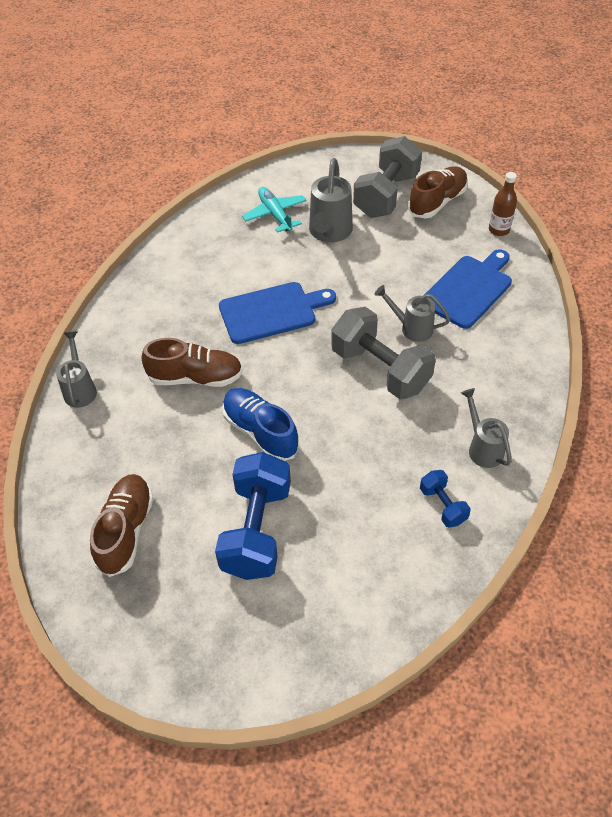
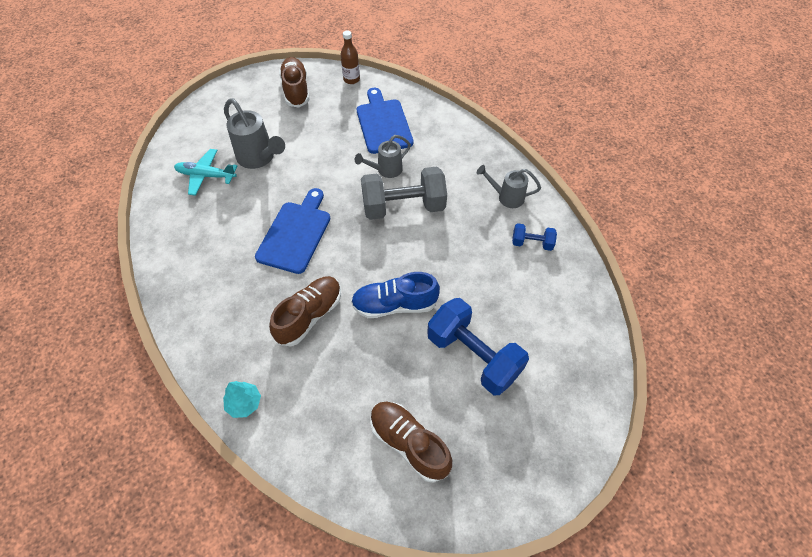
camera: 55 degrees left, 5 degrees up
grey watering can [56,331,97,408] -> turquoise tree [223,381,261,418]
grey dumbbell [353,136,422,218] -> none

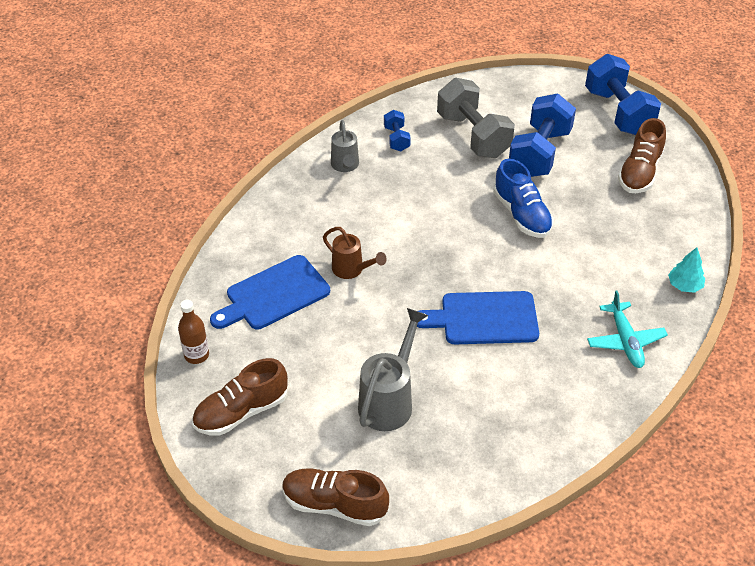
camera: 110 degrees left, 10 degrees down
turquoise plane [174,149,237,196] -> turquoise plane moved to [587,291,668,368]
brown shoe [269,276,341,347] -> brown shoe moved to [282,468,389,526]
grey watering can [355,135,411,178] -> brown watering can [323,227,387,279]
grey dumbbell [361,167,447,220] -> grey dumbbell moved to [437,78,515,158]
none -> blue dumbbell [585,54,661,135]

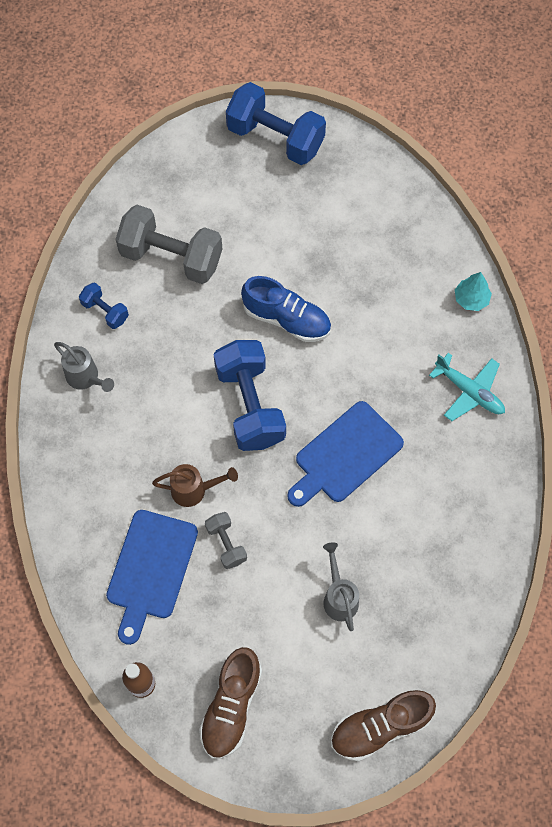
camera: 40 degrees left, 20 degrees up
grey watering can [358,308,428,431] -> grey watering can [323,542,359,631], size x0.64
blue dumbbell [509,94,576,177] -> blue dumbbell moved to [213,340,286,451]
brown shoe [618,118,666,193] -> none
none -> grey dumbbell [205,512,247,569]

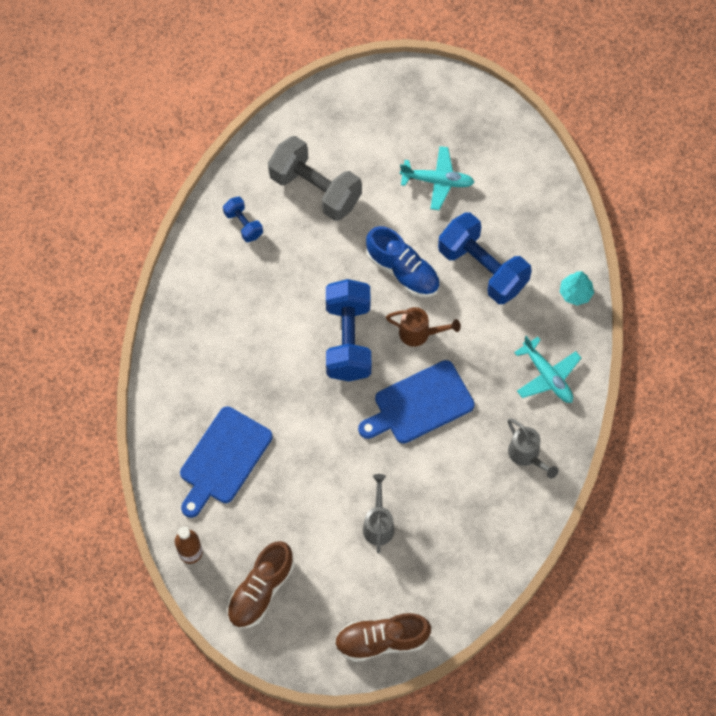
camera: 15 degrees right, 0 degrees up
grey watering can [54,342,114,392] -> grey watering can moved to [508,418,558,478]
brown watering can [152,464,238,507] -> brown watering can moved to [386,307,461,347]
grey dumbbell [205,512,247,569] -> none
blue dumbbell [226,82,326,165] -> blue dumbbell moved to [438,212,532,304]
none -> turquoise plane [400,146,474,210]

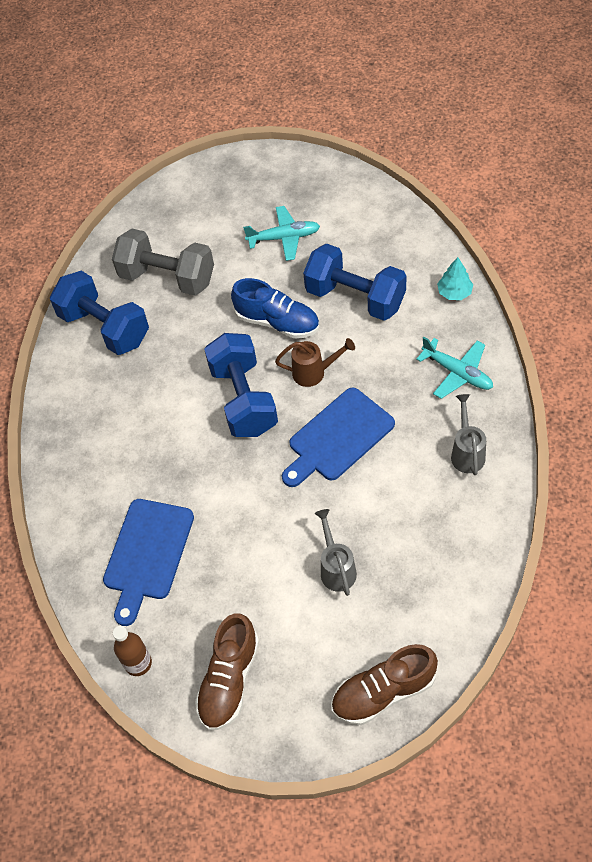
camera: 10 degrees left, 10 degrees down
blue dumbbell [223,197,263,242] -> blue dumbbell [50,271,149,355], size x2.05
grey watering can [508,418,558,478] -> grey watering can turned 135 degrees counterclockwise [451,394,486,475]

